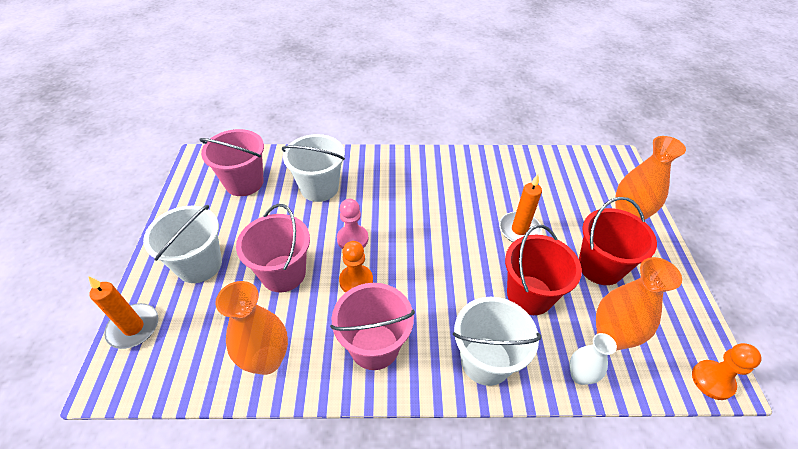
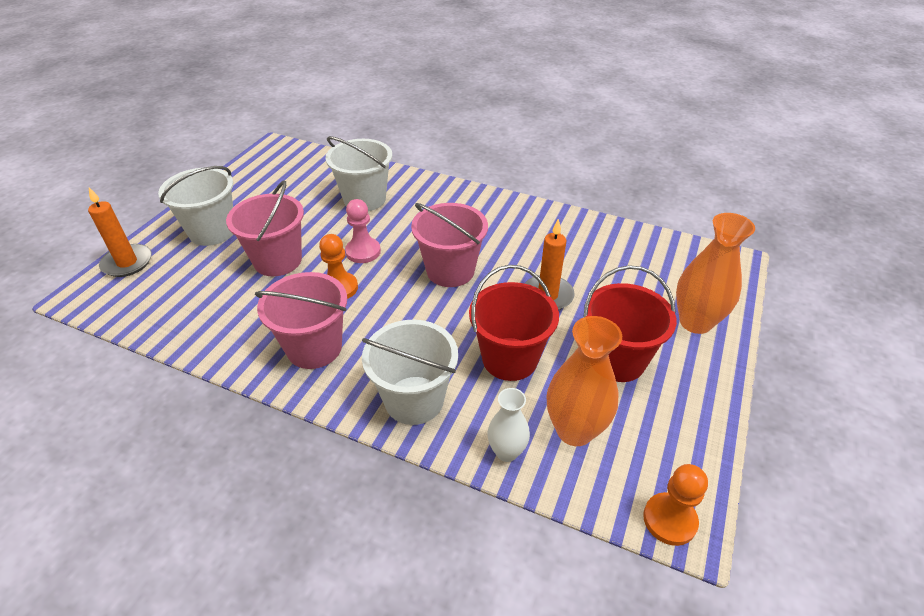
camera: 25 degrees right, 5 degrees down
pink bucket [199,129,264,196] -> pink bucket moved to [411,203,488,287]
orange vase [215,281,288,375] -> none

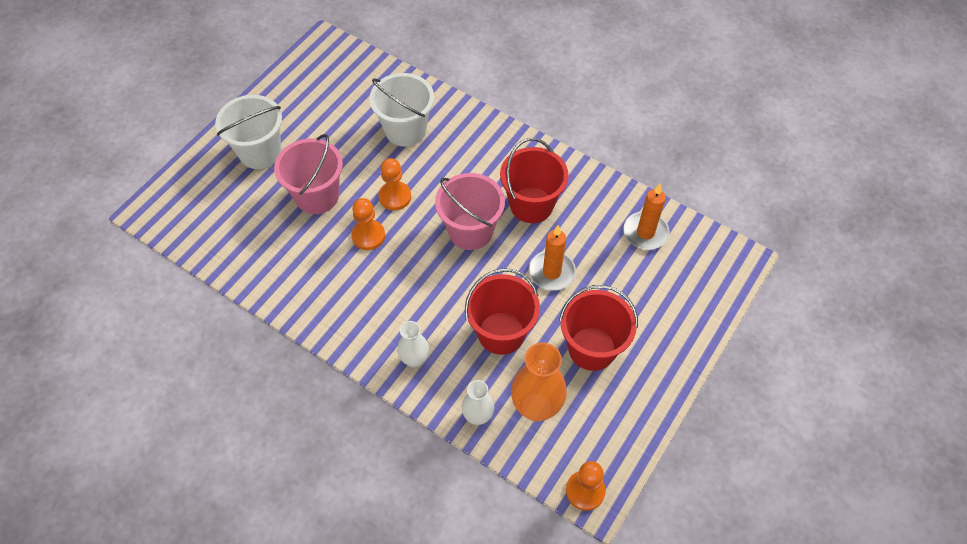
camera: 10 degrees right, 15 degrees up
orange candle [88,187,152,277] -> orange candle moved to [623,184,669,250]
pink bucket [255,272,347,369] -> none
pink pawn [345,199,381,263] -> orange pawn [379,158,411,210]
white bucket [362,320,458,425] -> white vase [397,321,429,368]
orange vase [676,213,755,334] -> none
none -> red bucket [500,138,569,223]

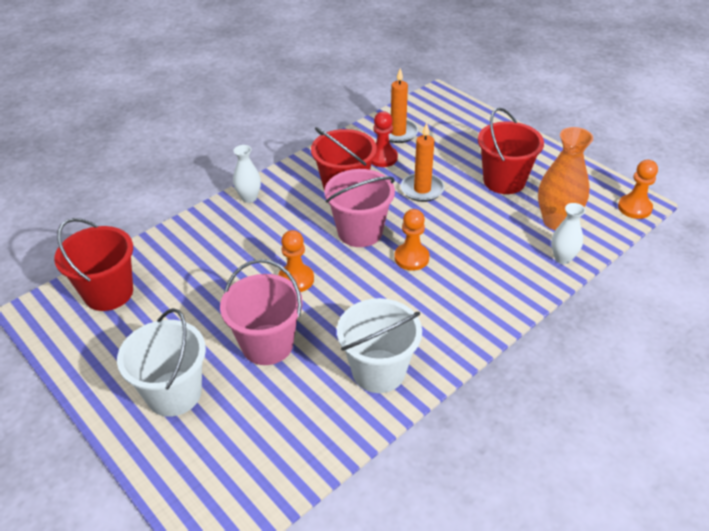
camera: 75 degrees left, 15 degrees down
orange pawn [351,198,385,250] -> orange pawn moved to [394,209,430,271]
white bucket [369,73,434,147] -> white bucket moved to [337,298,422,393]
white vase [397,321,429,368] -> white vase moved to [233,145,261,203]
red bucket [465,268,540,355] -> red bucket moved to [54,218,133,311]
none -> red pawn [371,111,398,167]

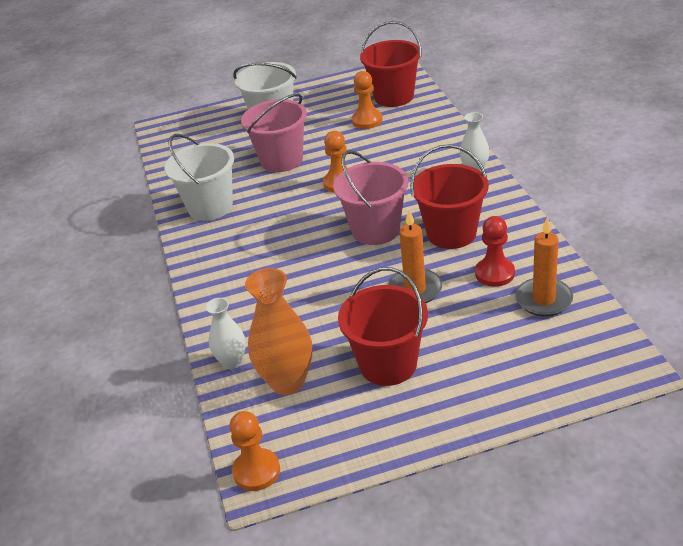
camera: 120 degrees right, 5 degrees down
orange pawn [394,209,430,271] -> orange pawn moved to [352,71,383,129]

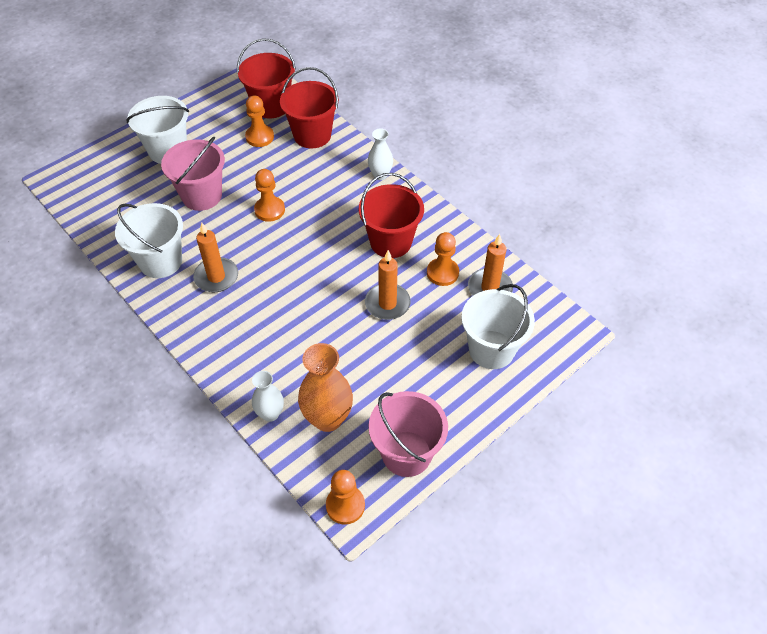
camera: 30 degrees left, 15 degrees up
pink bucket [333,151,409,245] -> pink bucket moved to [369,391,448,477]
red bucket [338,267,428,386] -> red bucket moved to [280,67,339,148]
red pawn [475,216,515,287] -> orange pawn [427,232,459,286]
none -> orange candle [193,222,238,292]
none -> white bucket [461,284,535,369]

